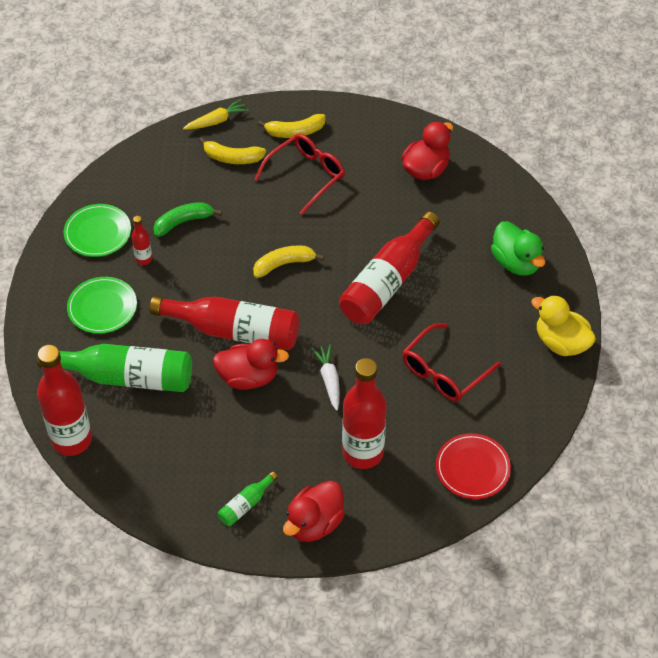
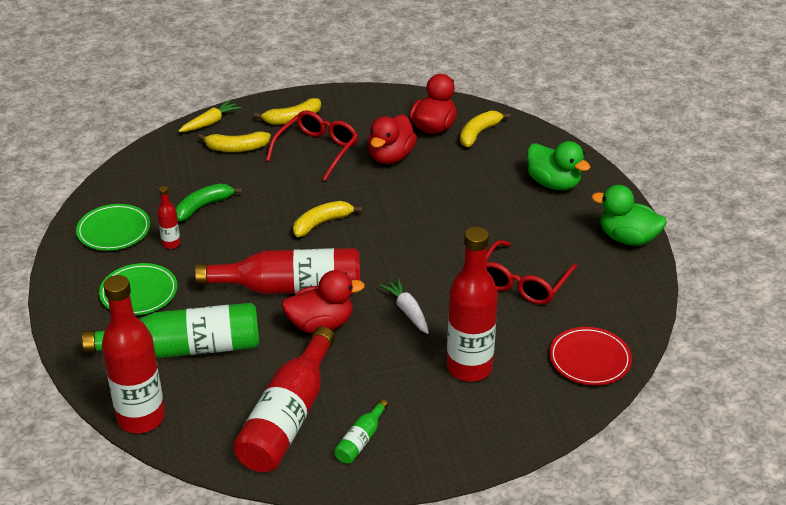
camera: 15 degrees left, 15 degrees down
red duck [283,481,345,542] -> red duck moved to [368,114,417,164]
red bottle [339,211,440,324] -> red bottle moved to [233,327,335,472]
yellow duck [531,295,596,356] -> green duck [591,185,667,246]
none -> yellow banana [460,110,511,147]

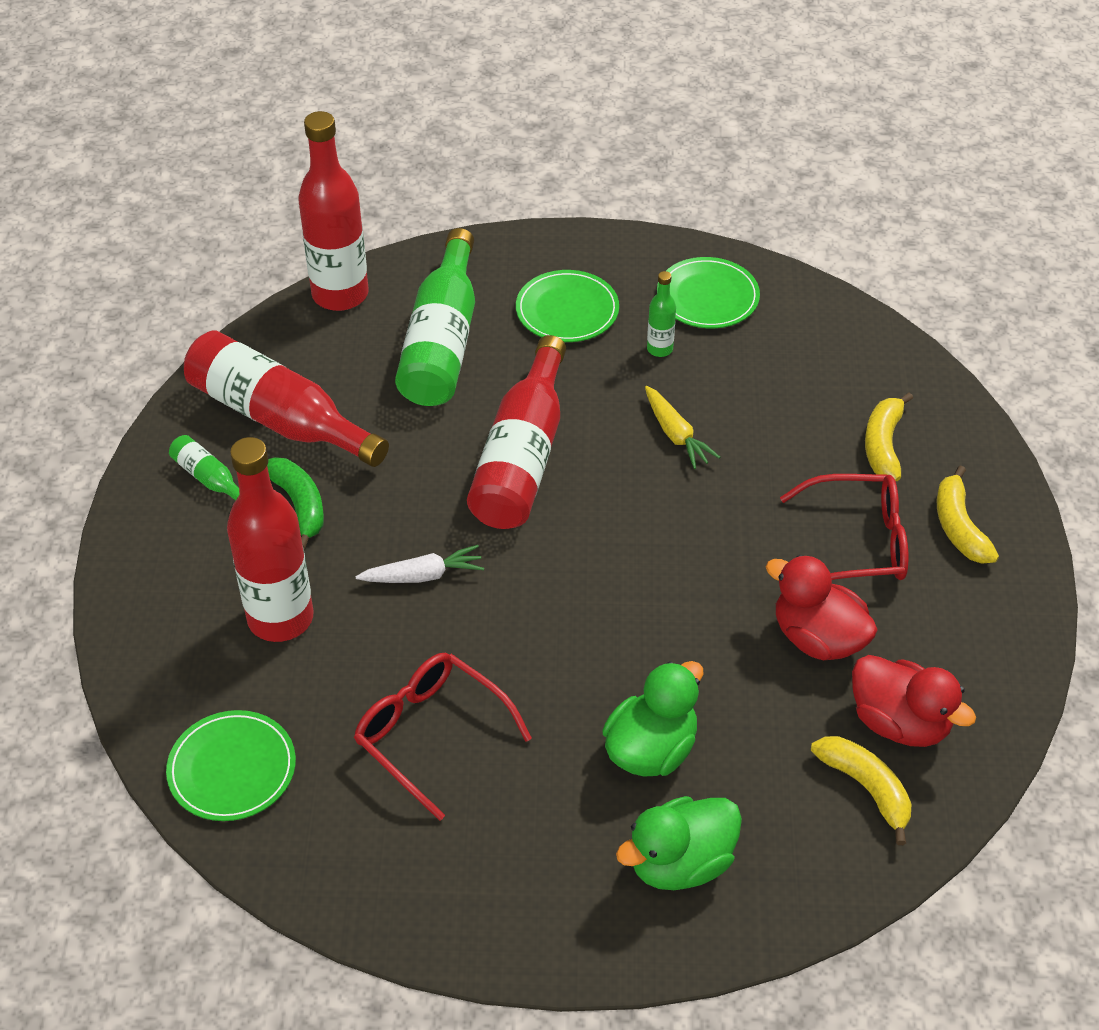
camera: 105 degrees right, 10 degrees up
red bottle [157,186,181,249] -> green bottle [647,271,676,357]
green banana [175,183,242,221] -> green banana moved to [267,457,324,549]
yellow carrot [179,100,241,132] -> yellow carrot moved to [645,386,720,469]
red glasses [266,110,358,181] -> red glasses turned 45 degrees counterclockwise [780,474,909,580]
red duck [282,270,365,333] -> none
yellow banana [293,201,362,237] -> none
red plate [549,327,632,385] -> green plate [166,710,296,821]
green duck [591,185,667,246] -> green duck moved to [602,661,703,777]

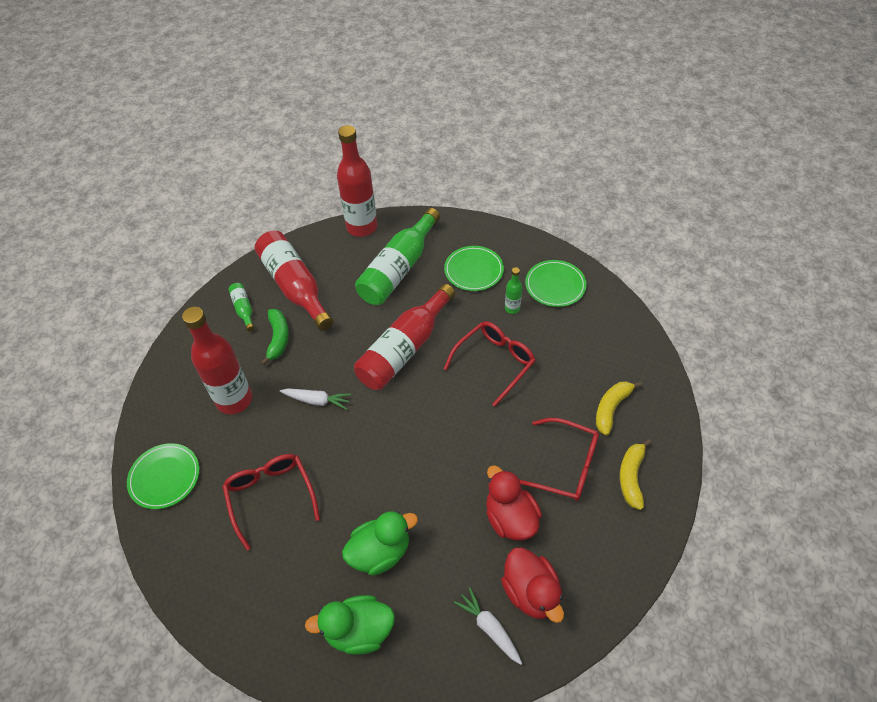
camera: 25 degrees right, 5 degrees up
yellow carrot [645,386,720,469] -> red glasses [444,321,536,407]
yellow banana [811,736,911,845] -> white carrot [454,587,522,665]

